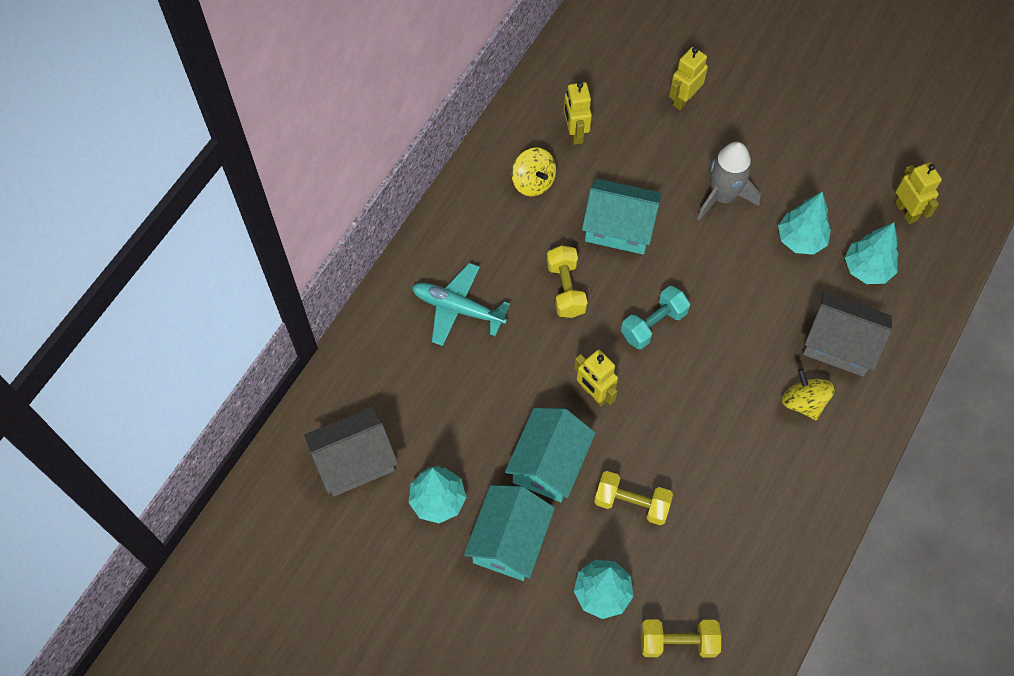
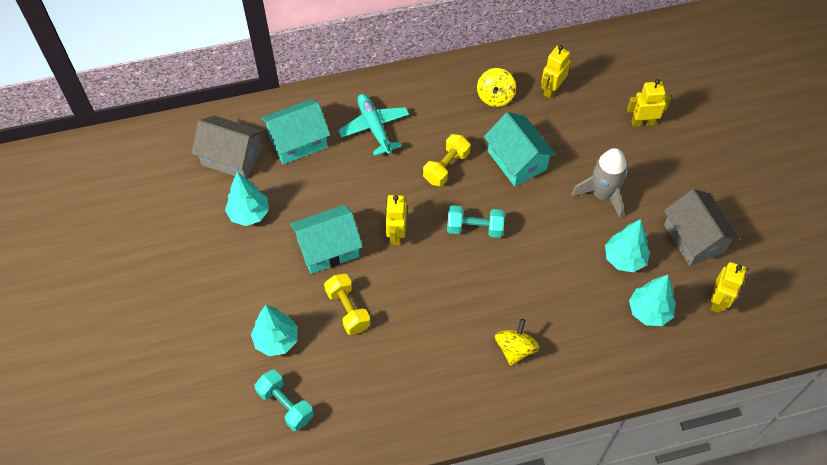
camera: 45 degrees right, 5 degrees down
turquoise house [464,485,555,581] -> turquoise house moved to [261,99,330,164]
yellow dumbbell [641,620,721,658] -> turquoise dumbbell [255,370,314,431]
grey house [803,291,892,377] -> grey house moved to [664,189,739,266]

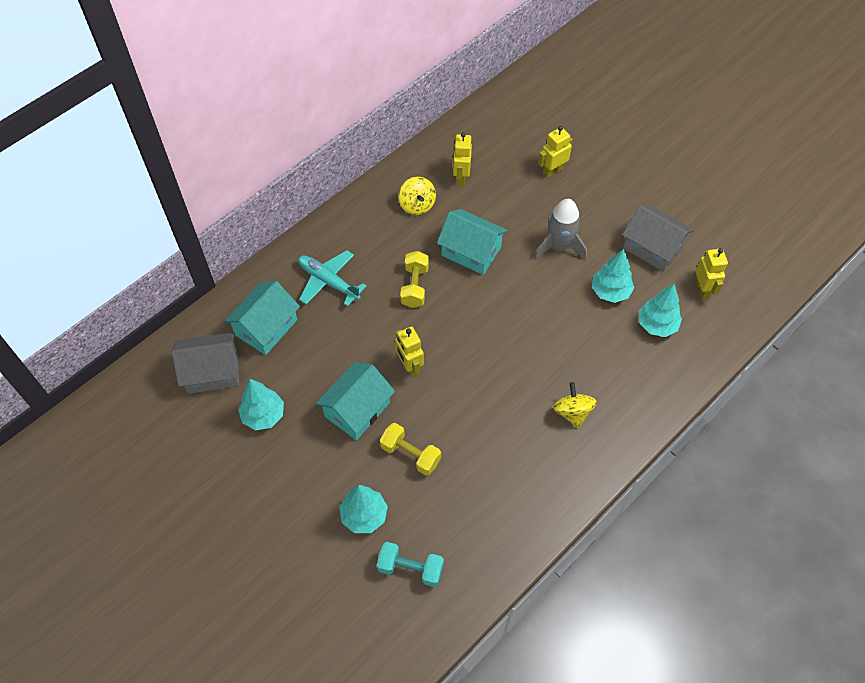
camera: 30 degrees left, 0 degrees up
turquoise dumbbell [447,205,505,238] -> none

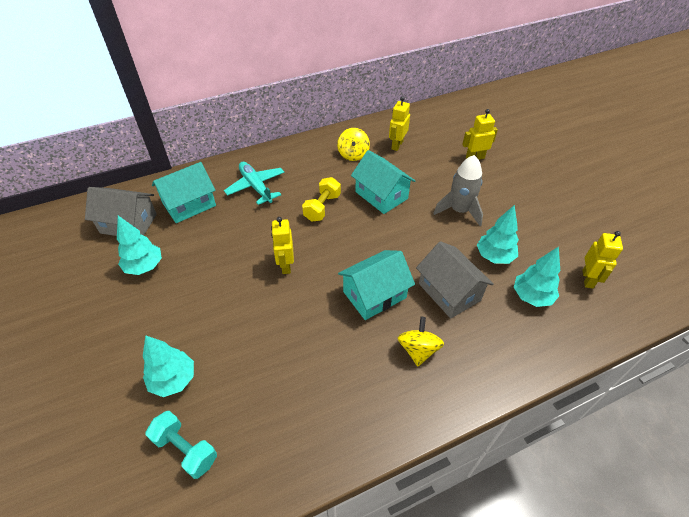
camera: 20 degrees right, 10 degrees down
turquoise house [316,362,395,440] -> turquoise house moved to [338,250,415,320]
yellow dumbbell [380,423,441,476] -> none
grey house [622,204,694,272] -> grey house moved to [416,241,494,319]

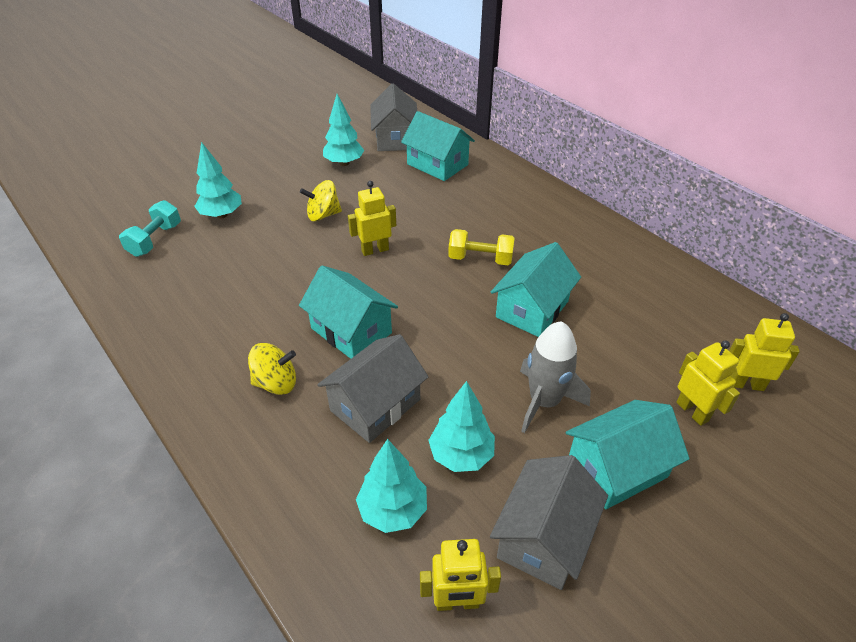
camera: 75 degrees right, 5 degrees down
turquoise plane [224,162,284,205] -> none
yellow spinning top [337,128,370,161] -> yellow spinning top moved to [300,180,342,221]
yellow robot [389,96,410,151] -> yellow robot moved to [729,313,800,391]
none -> grey house [490,455,608,590]
none -> turquoise house [566,400,689,509]

